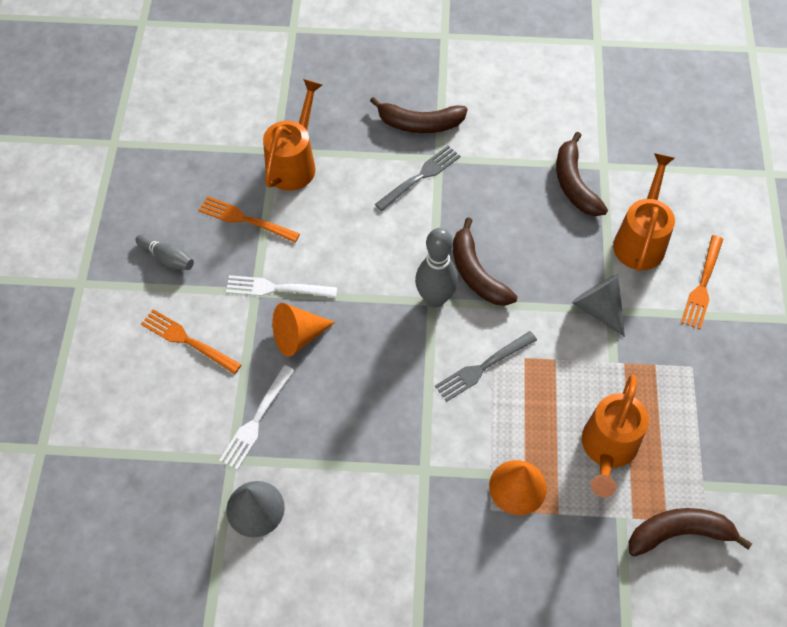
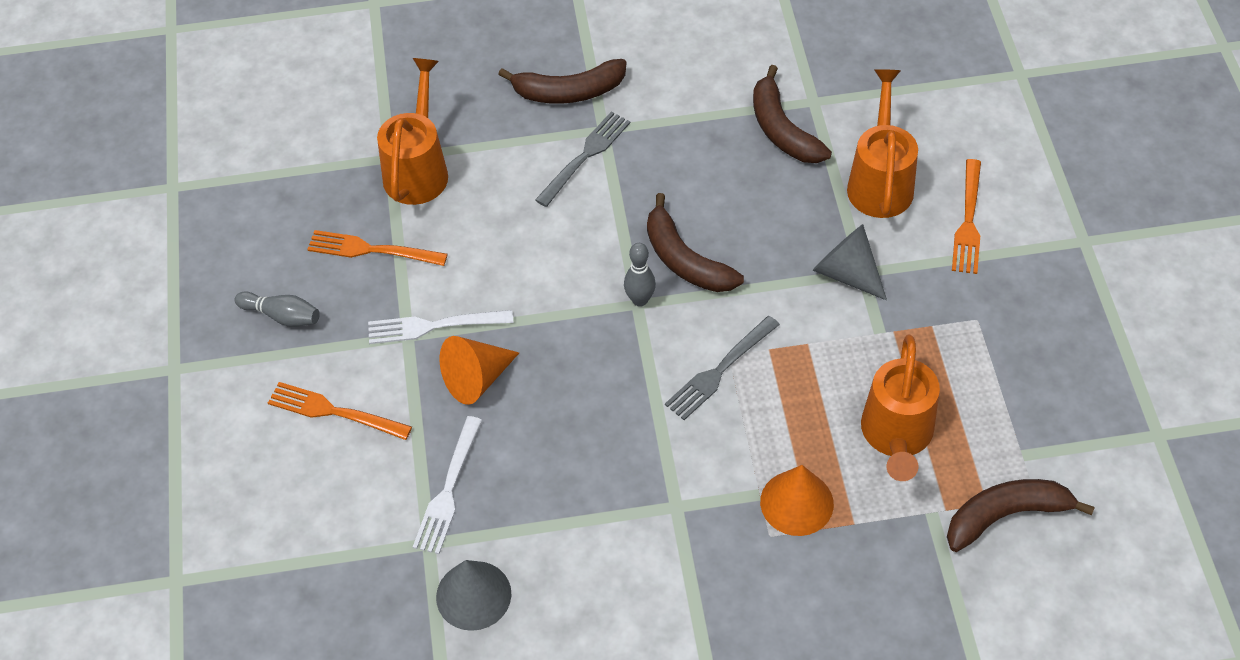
camera: 10 degrees left, 5 degrees down
grey bowling pin [415,228,458,308] -> grey bowling pin [624,243,656,307], size x0.59

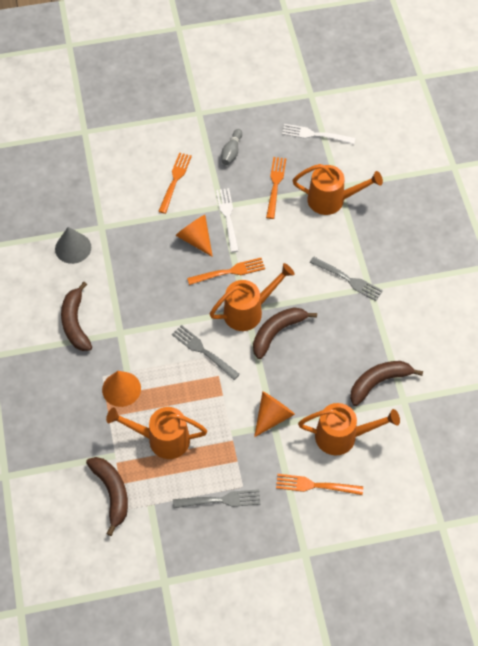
camera: 85 degrees right, 5 degrees up
white fork [413,416,482,554] -> white fork moved to [282,124,355,144]
brown banana [498,59,626,104] -> brown banana moved to [61,282,92,351]
grey bowling pin [624,243,656,307] -> orange watering can [209,263,295,331]
grey cone [812,224,887,301] -> orange cone [254,391,295,437]
none -> grey fork [173,489,260,508]
none -> orange fork [187,258,265,285]

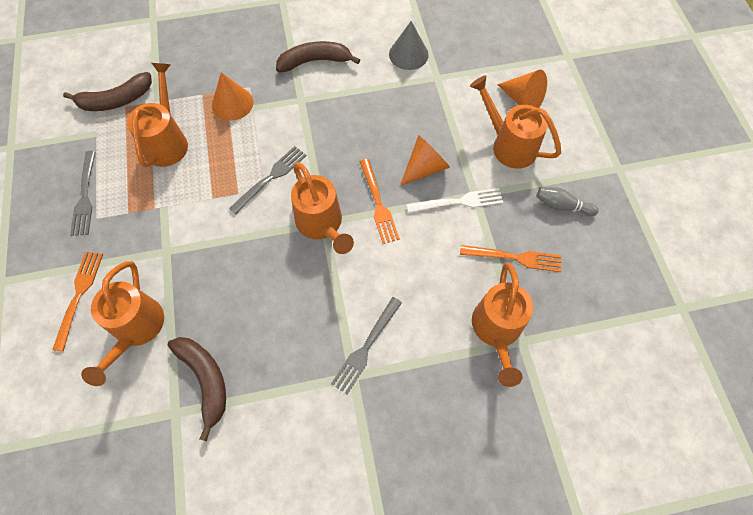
camera: 90 degrees right, 5 degrees up
orange fork [158,153,192,214] -> orange watering can [470,75,561,169]
brown banana [253,307,317,359] -> none
orange cone [254,391,295,437] -> orange cone moved to [497,70,547,108]
white fork [282,124,355,144] -> none

